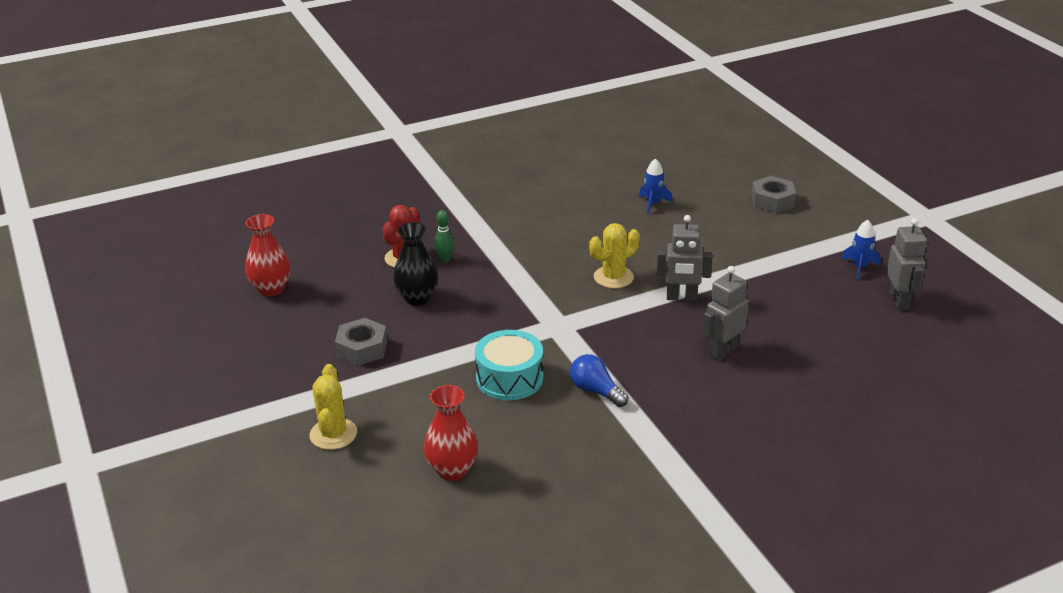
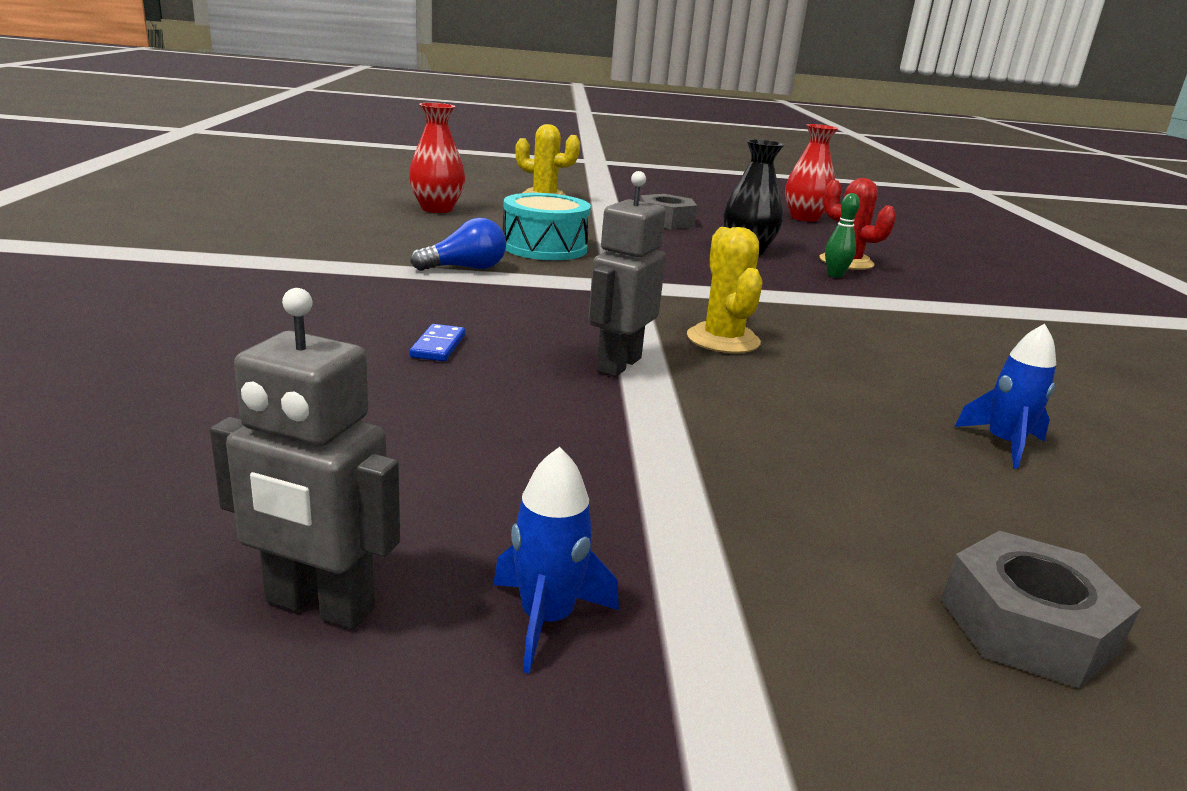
camera: 110 degrees right, 10 degrees down
grey robot [702,266,749,360] -> blue domino [410,324,465,361]

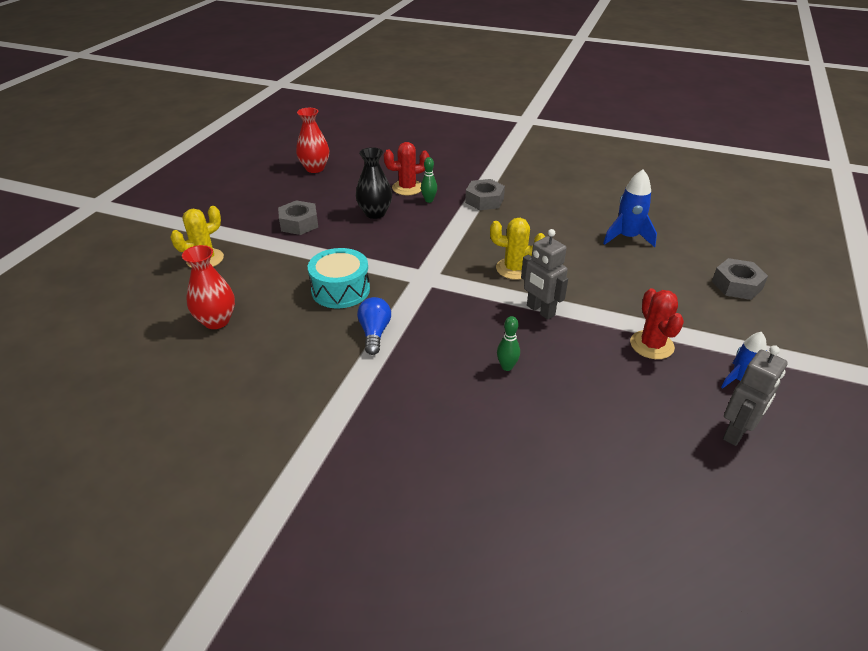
camera: 65 degrees left, 15 degrees up
blue domino [410,324,465,361] -> green bowling pin [497,316,520,371]
blue rocket [955,324,1056,469] -> blue rocket [603,170,657,247], size x1.52
none -> grey nut [465,179,505,210]
none -> red cactus [630,288,684,359]

